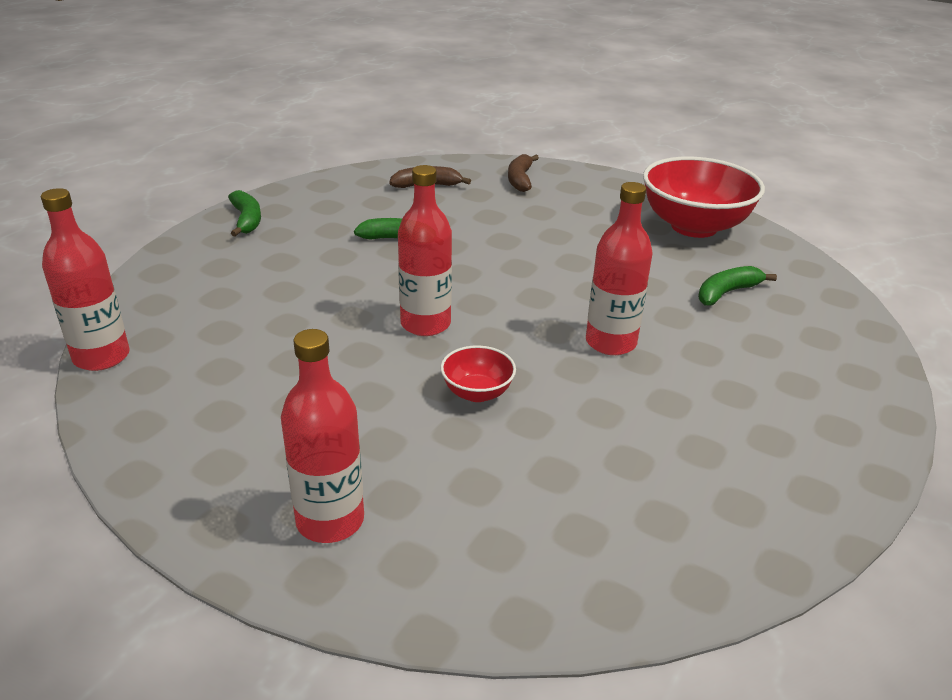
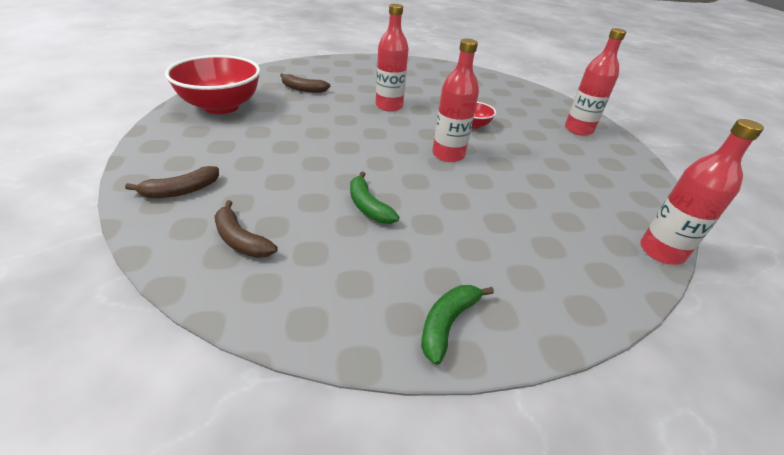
camera: 130 degrees left, 5 degrees up
green banana [698,266,777,306] -> brown banana [280,73,330,93]

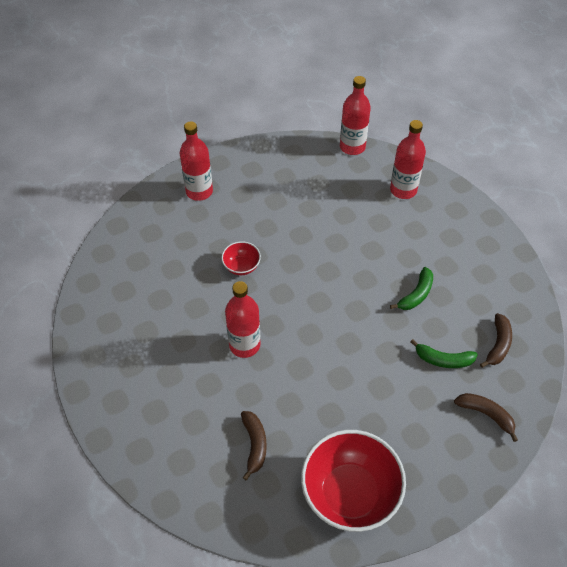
camera: 110 degrees left, 15 degrees up
green banana [421,285,494,365] -> green banana moved to [410,339,478,368]
red bottle [432,39,479,162] -> red bottle moved to [390,120,426,199]

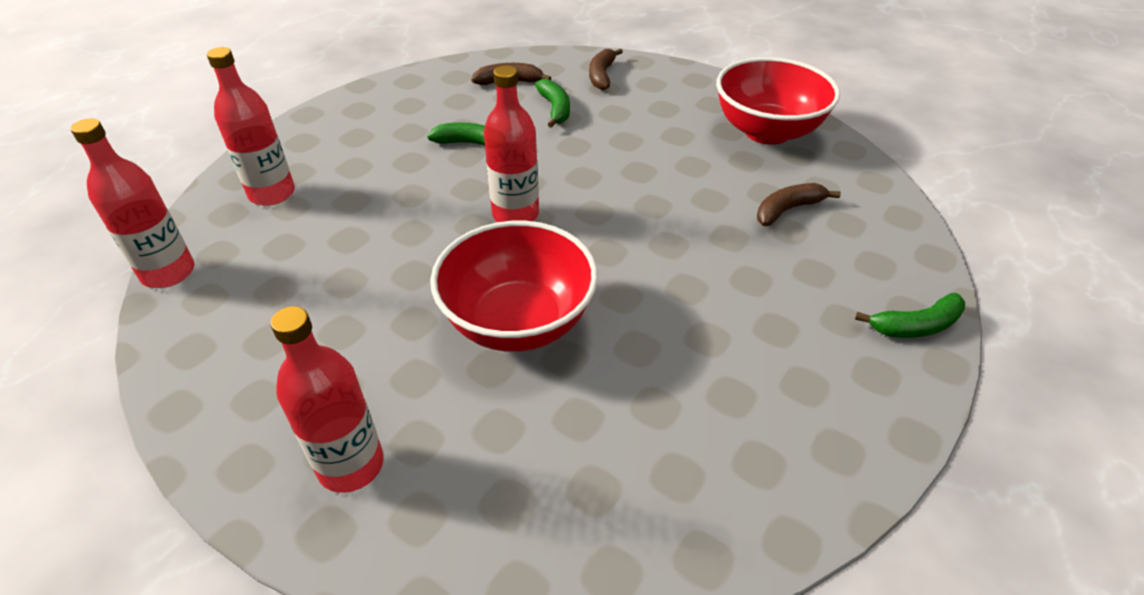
camera: 115 degrees left, 10 degrees down
red bowl [221,241,261,275] -> red bowl [430,221,598,352], size x2.14
red bottle [225,281,260,358] -> red bottle moved to [484,65,539,222]
none -> green banana [855,293,965,338]

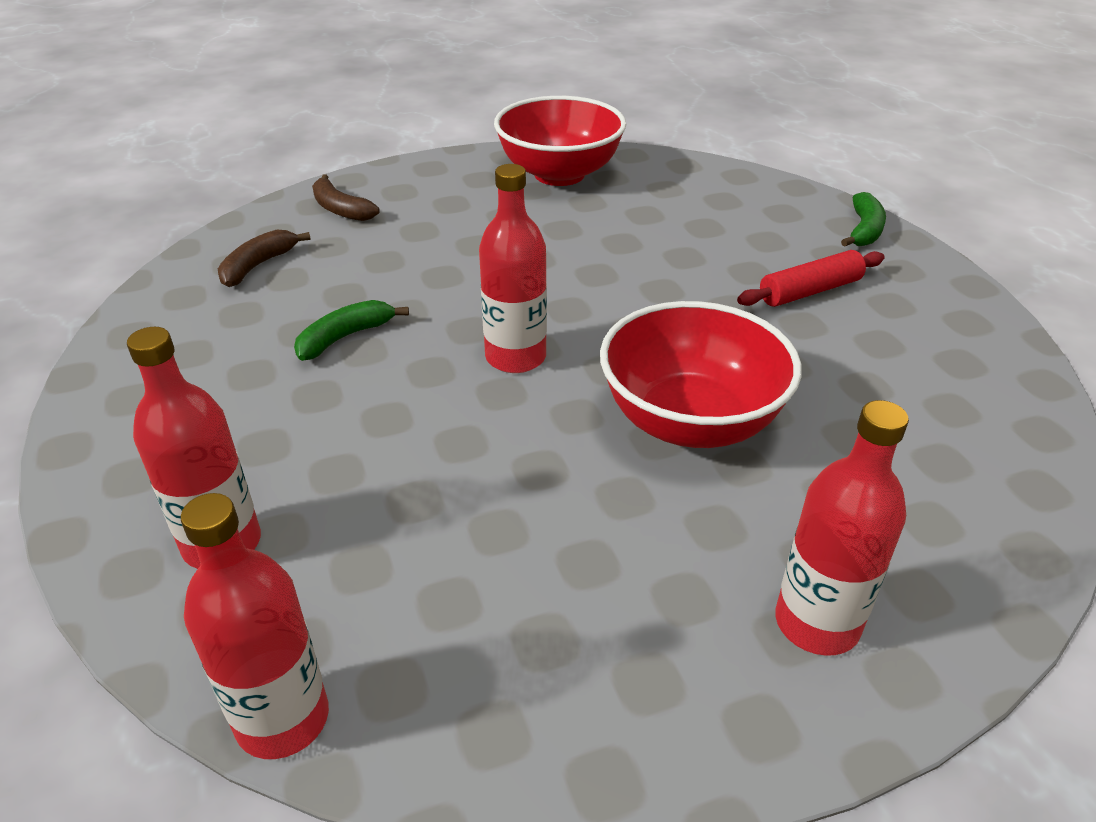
camera: 55 degrees left, 5 degrees down
green banana [535,79,570,128] -> none
brown banana [757,183,841,226] -> none
none -> red rolling pin [737,250,885,307]

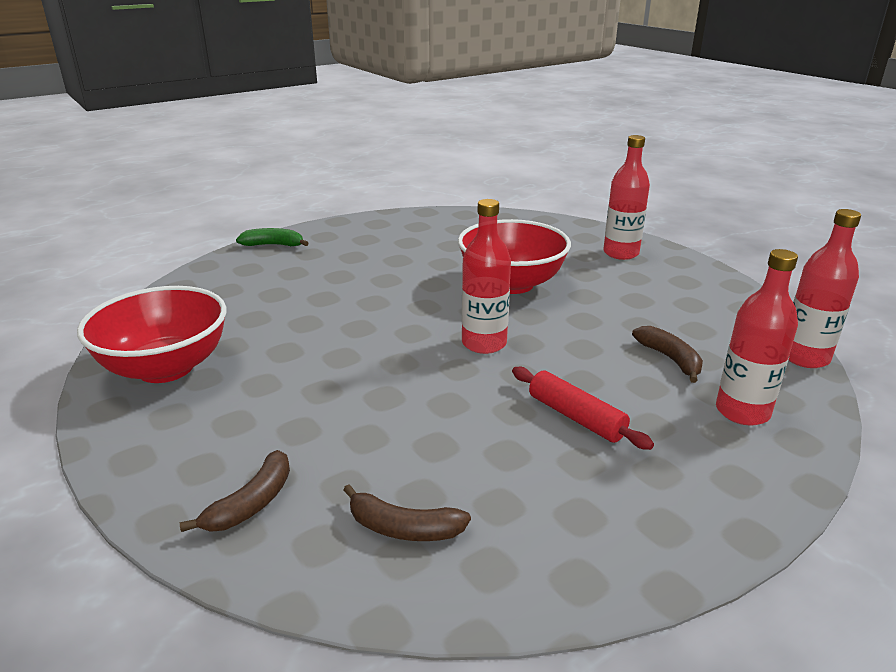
camera: 105 degrees left, 10 degrees down
green banana [294,300,409,361] -> none
red rolling pin [737,250,885,307] -> red rolling pin moved to [512,367,654,450]
none -> brown banana [632,326,703,383]

